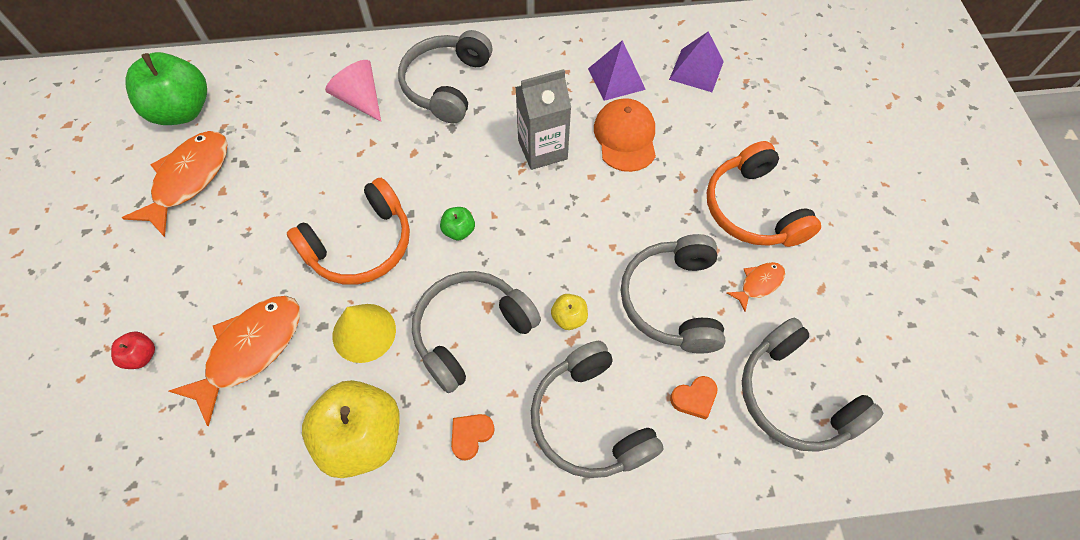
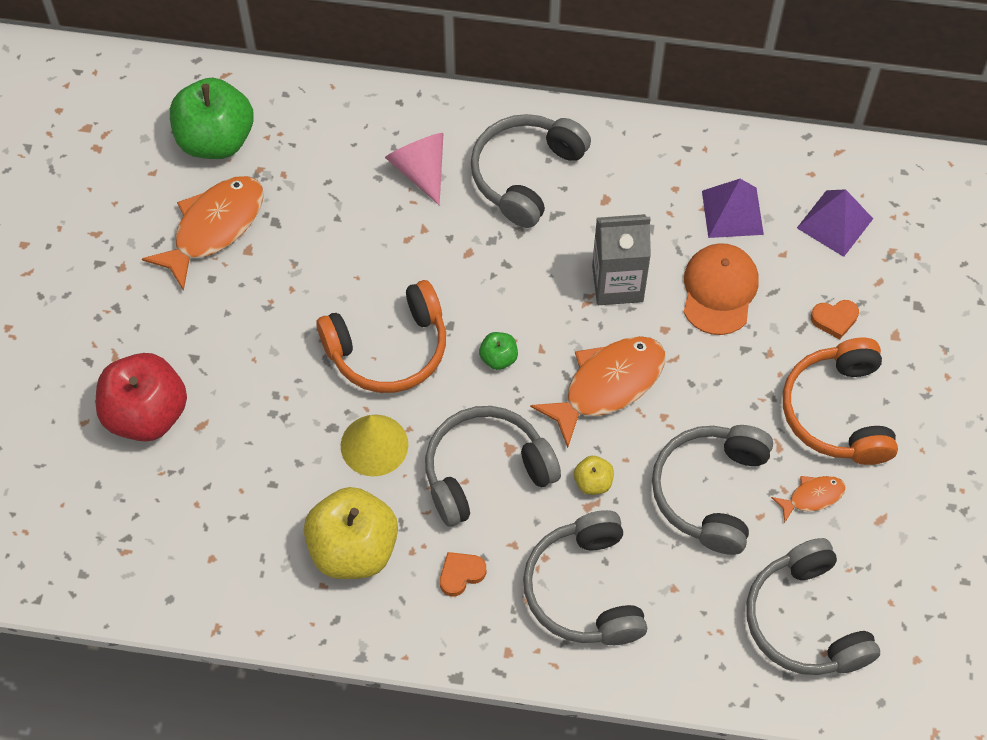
camera: 15 degrees right, 0 degrees up
red apple [111,331,155,369] -> red apple [96,353,187,442], size x2.27
orange fish [169,296,300,426] -> orange fish moved to [530,336,665,448]
orange heart [670,376,717,419] -> orange heart moved to [811,300,859,340]

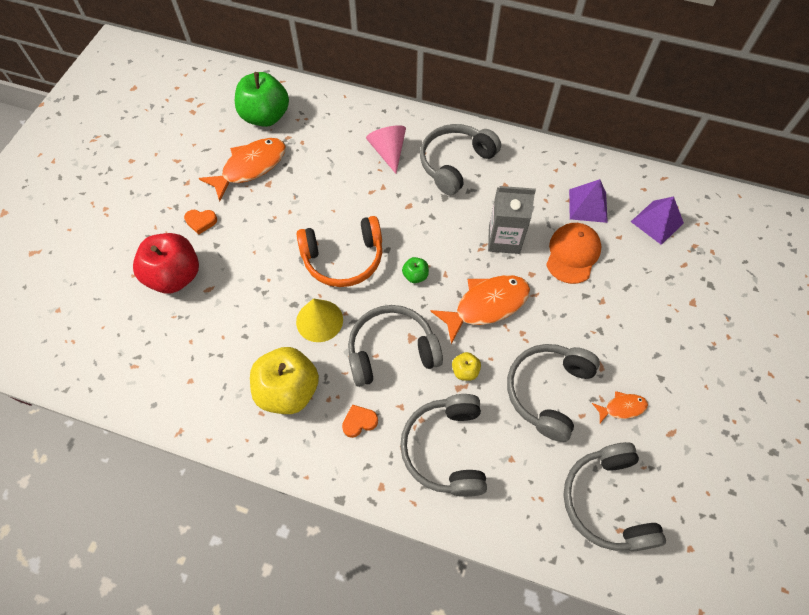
camera: 10 degrees right, 0 degrees up
orange headphones [783,338,898,465] -> none
orange heart [811,300,859,340] -> orange heart moved to [184,210,217,235]

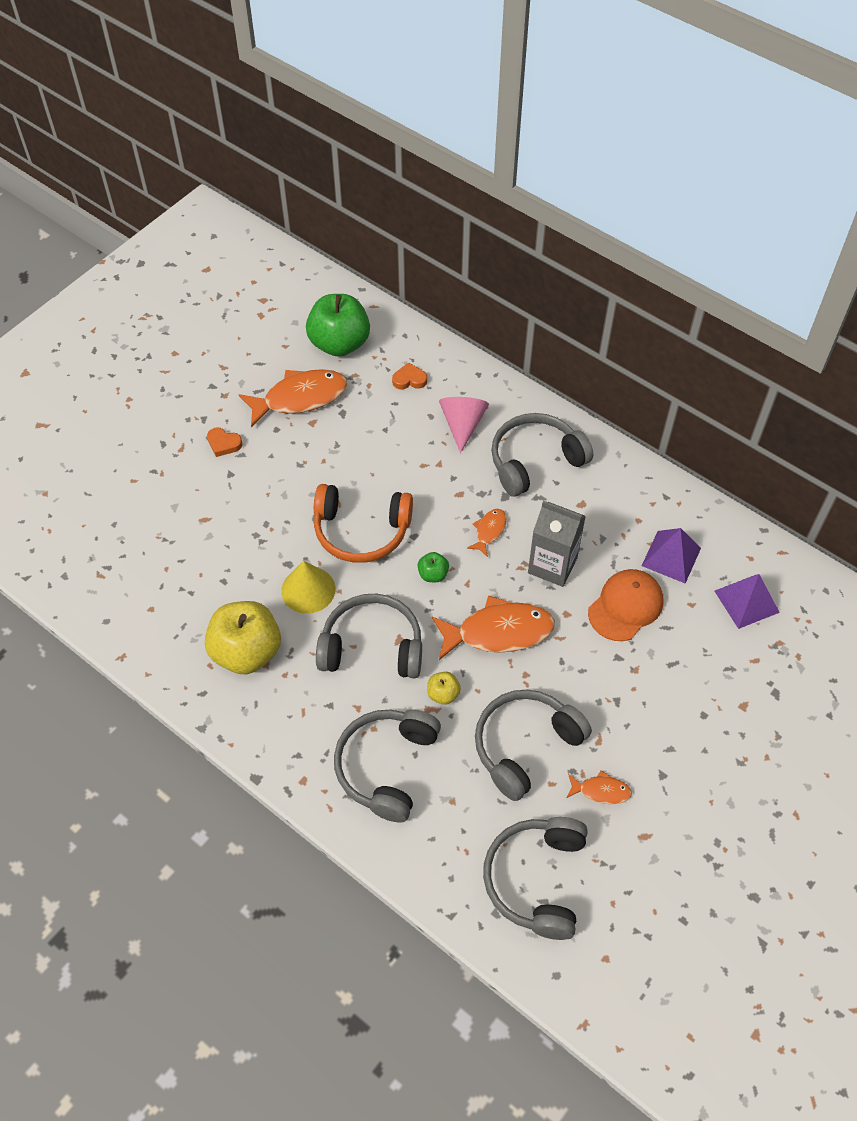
camera: 20 degrees right, 5 degrees down
red apple [133,233,199,294] -> none
orange heart [342,404,378,438] -> orange heart moved to [392,362,427,390]
none -> orange fish [467,509,507,557]

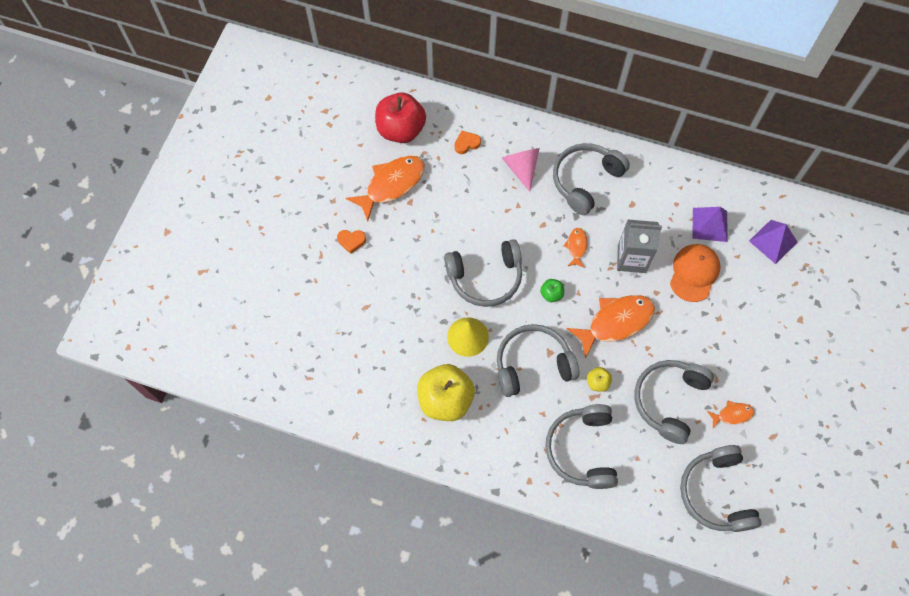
camera: 20 degrees left, 10 degrees up
green apple [306,294,370,357] -> red apple [375,92,426,143]
orange headphones [314,484,413,563] -> grey headphones [444,239,522,307]

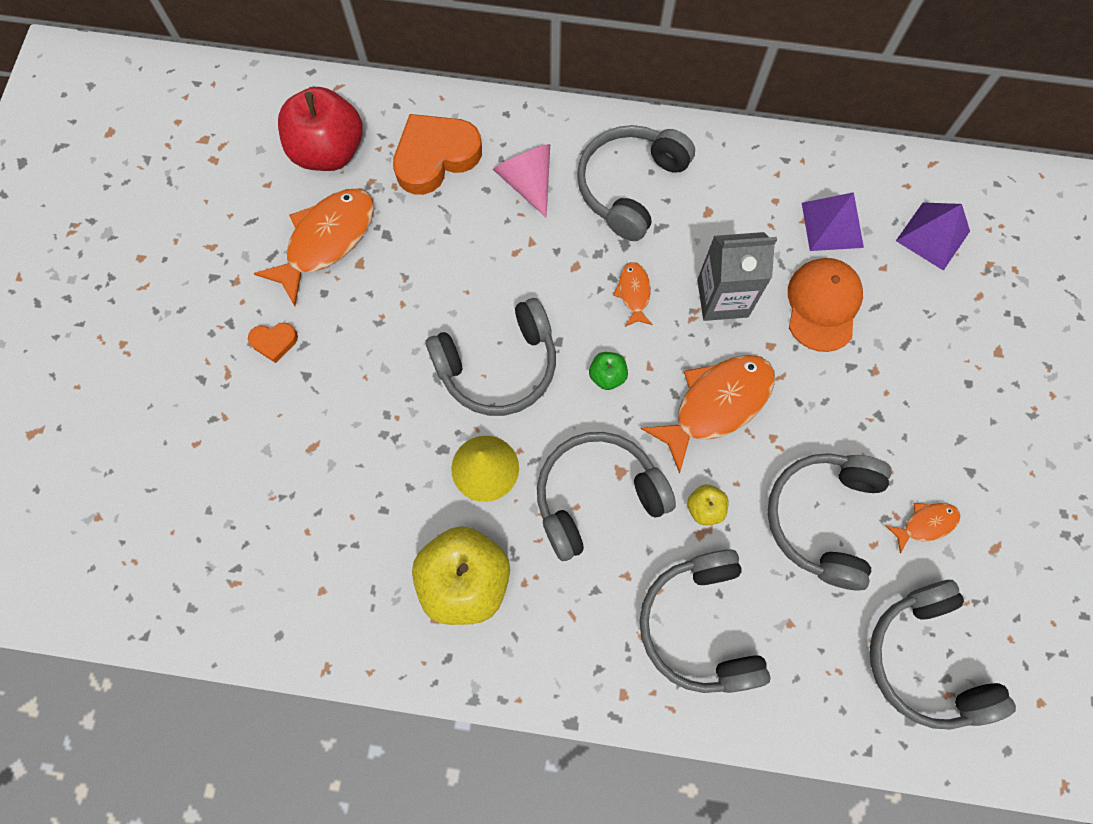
camera: 10 degrees left, 5 degrees up
orange heart [454,130,481,154] -> orange heart [393,114,482,195], size x2.13

